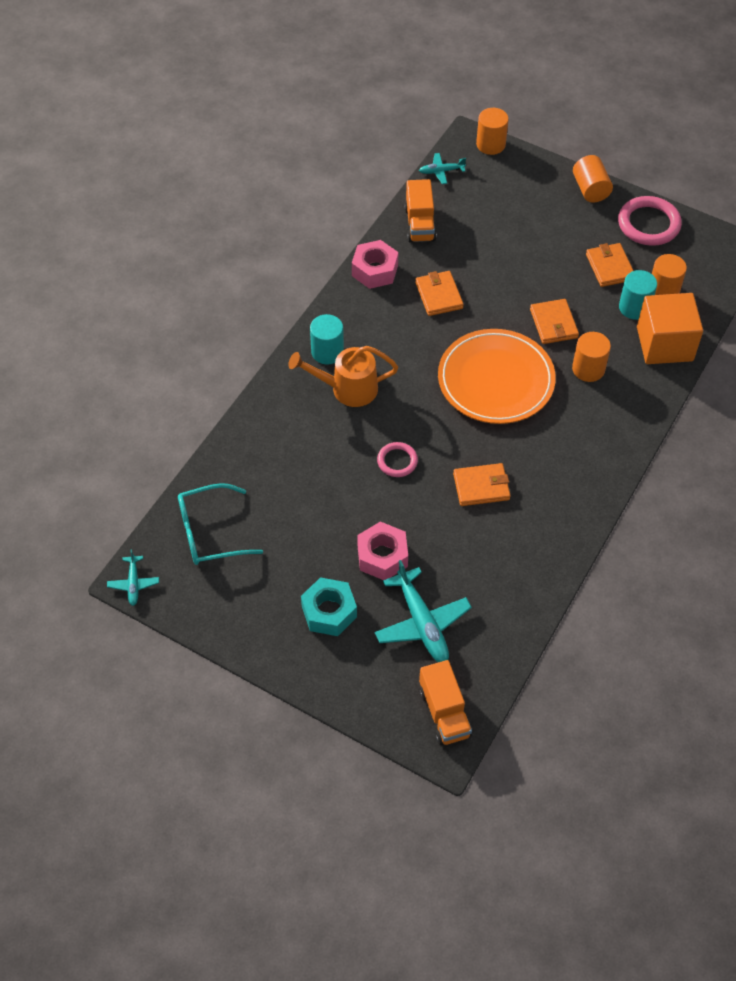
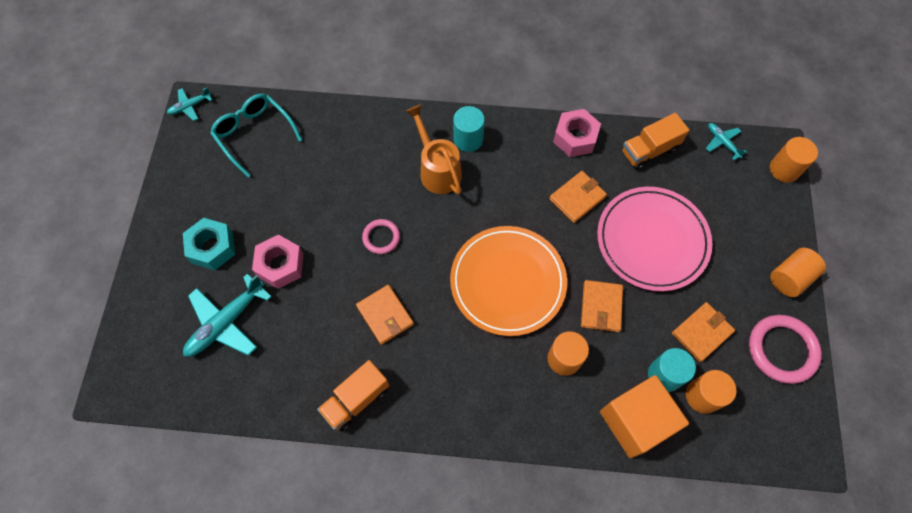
camera: 65 degrees right, 10 degrees up
orange truck [419,660,472,745] -> orange truck moved to [317,360,389,432]
orange wallet [530,299,579,344] -> orange wallet turned 45 degrees counterclockwise [581,280,623,332]
none -> pink plate [597,187,712,291]

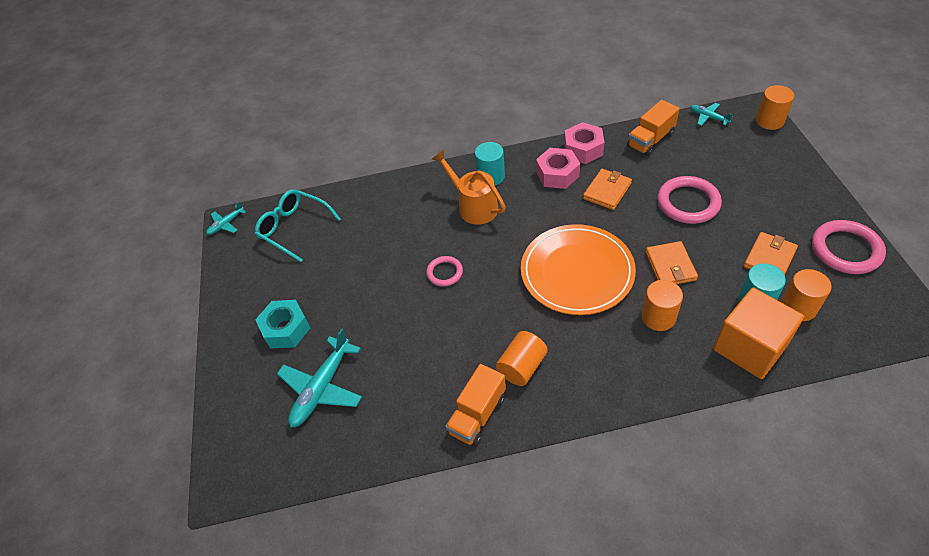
camera: 10 degrees left, 15 degrees down
pink nut [252,234,303,289] -> pink nut moved to [536,148,580,189]
orange wallet [356,285,414,345] -> none
pink plate [597,187,712,291] -> pink ring [657,176,722,224]
orange cylinder [770,248,826,297] -> orange cylinder moved to [496,331,548,386]

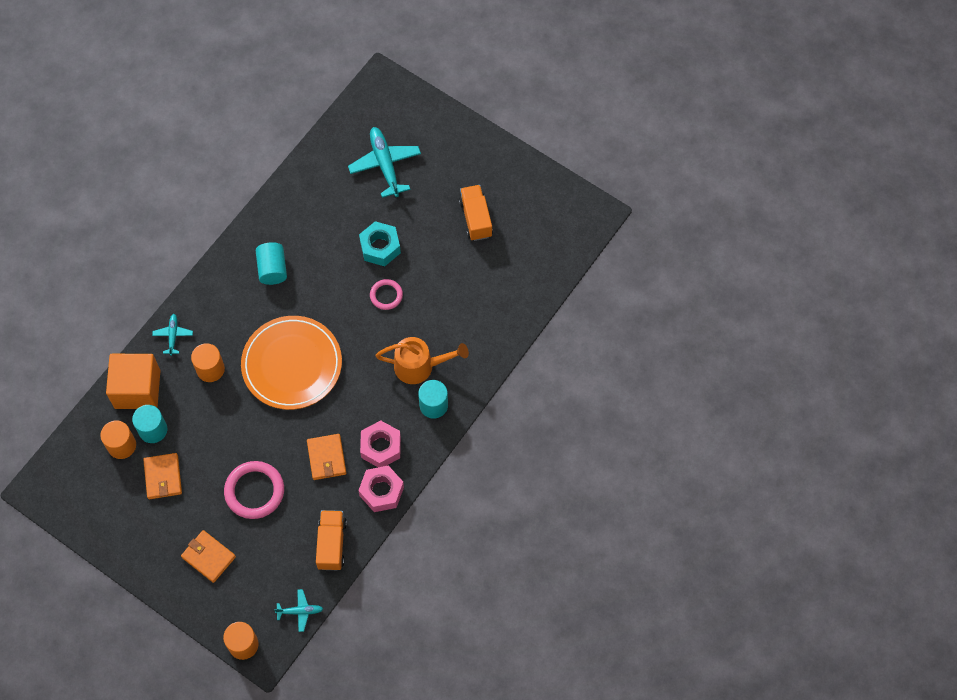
camera: 130 degrees right, 15 degrees up
turquoise plane [206,201,246,235] -> turquoise plane moved to [152,314,193,356]
turquoise glasses [255,189,341,262] -> none
turquoise nut [255,300,310,349] -> turquoise nut moved to [359,221,401,266]
orange truck [445,364,506,446] -> orange truck moved to [459,185,493,241]
orange cylinder [496,331,548,386] -> turquoise cylinder [256,242,287,285]
orange wallet [645,241,698,284] -> orange wallet moved to [181,530,236,583]
pink ring [812,220,886,274] -> none

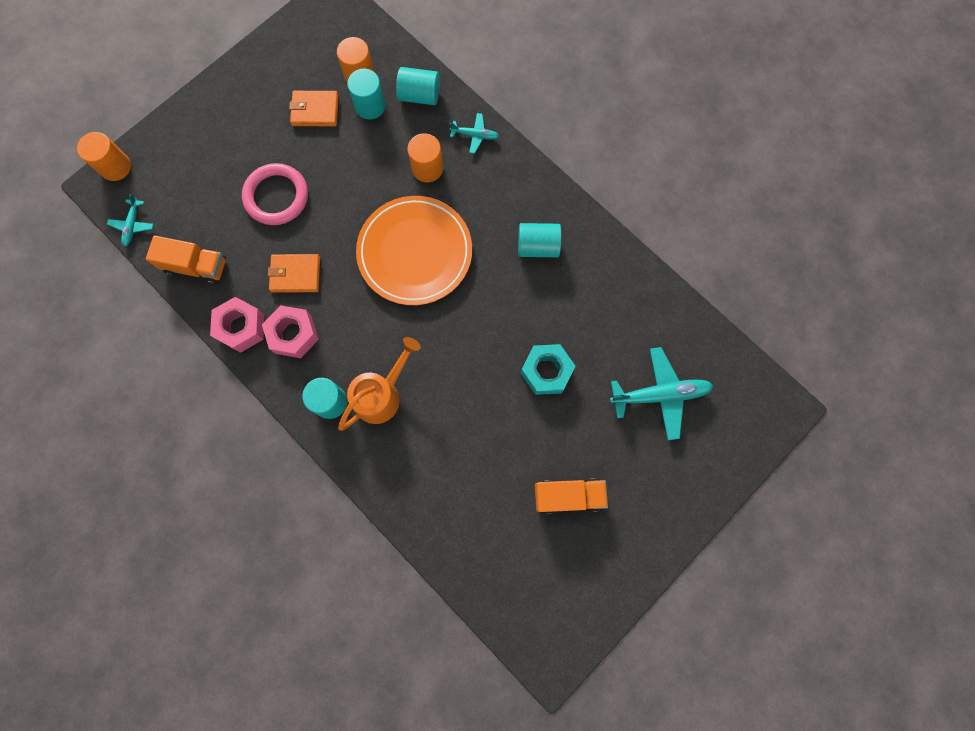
camera: 100 degrees right, 10 degrees up
orange cube [106,354,161,409] -> turquoise cylinder [396,67,440,105]
orange wallet [181,530,236,583] -> none
pink ring [370,279,403,310] -> none
orange watering can [375,337,469,384] -> orange watering can turned 150 degrees counterclockwise [338,337,421,431]

